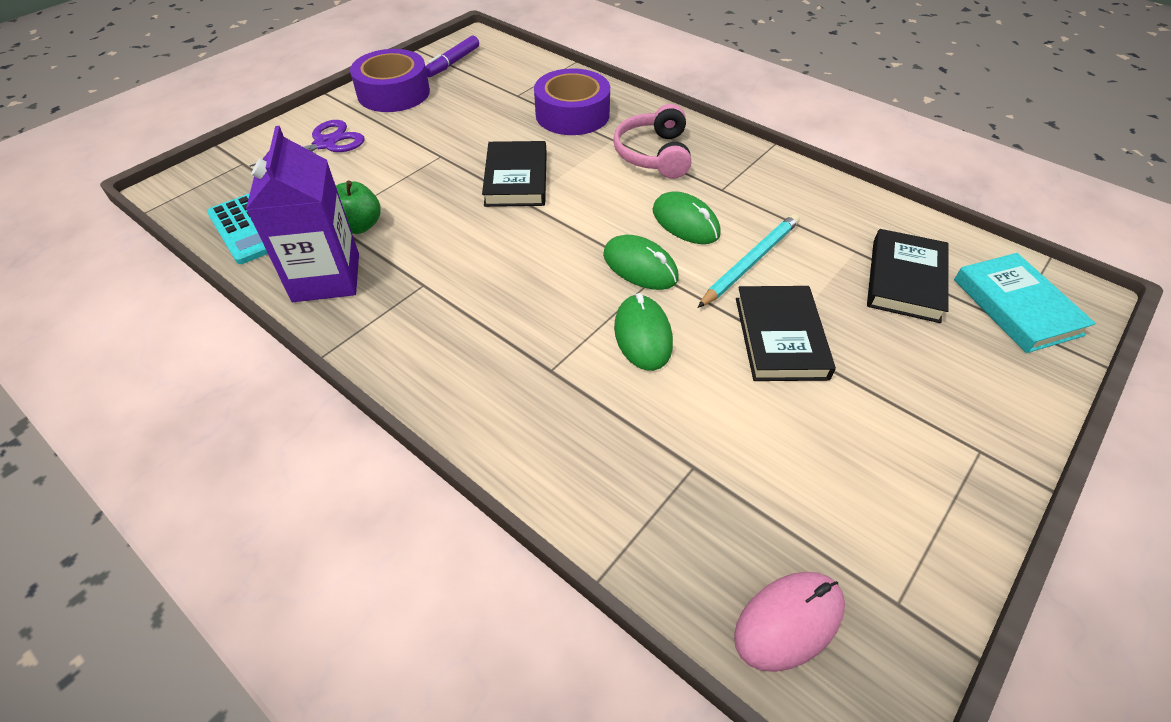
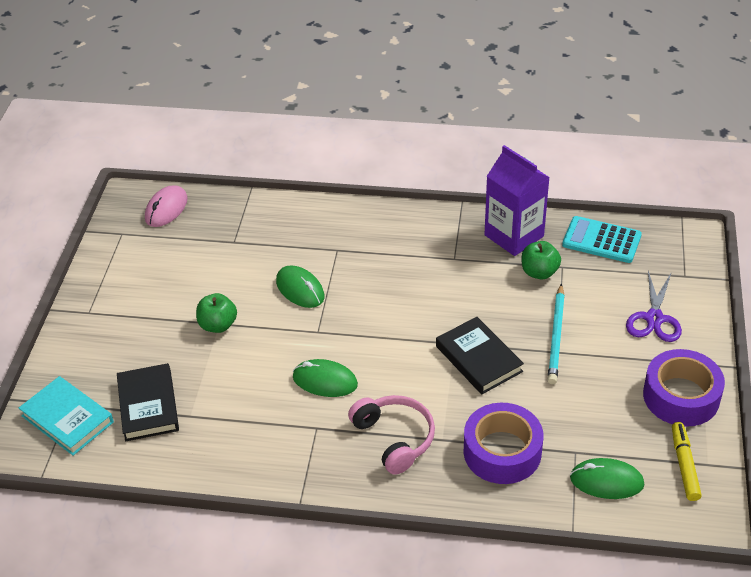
camera: 150 degrees right, 5 degrees down
purple marker [425,36,479,77] -> yellow marker [672,422,702,501]
green mouse [603,235,679,290] -> green mouse moved to [570,458,644,499]
turquoise pencil [698,214,800,308] -> turquoise pencil moved to [547,283,565,384]
black book [736,286,836,381] -> green apple [196,293,237,333]

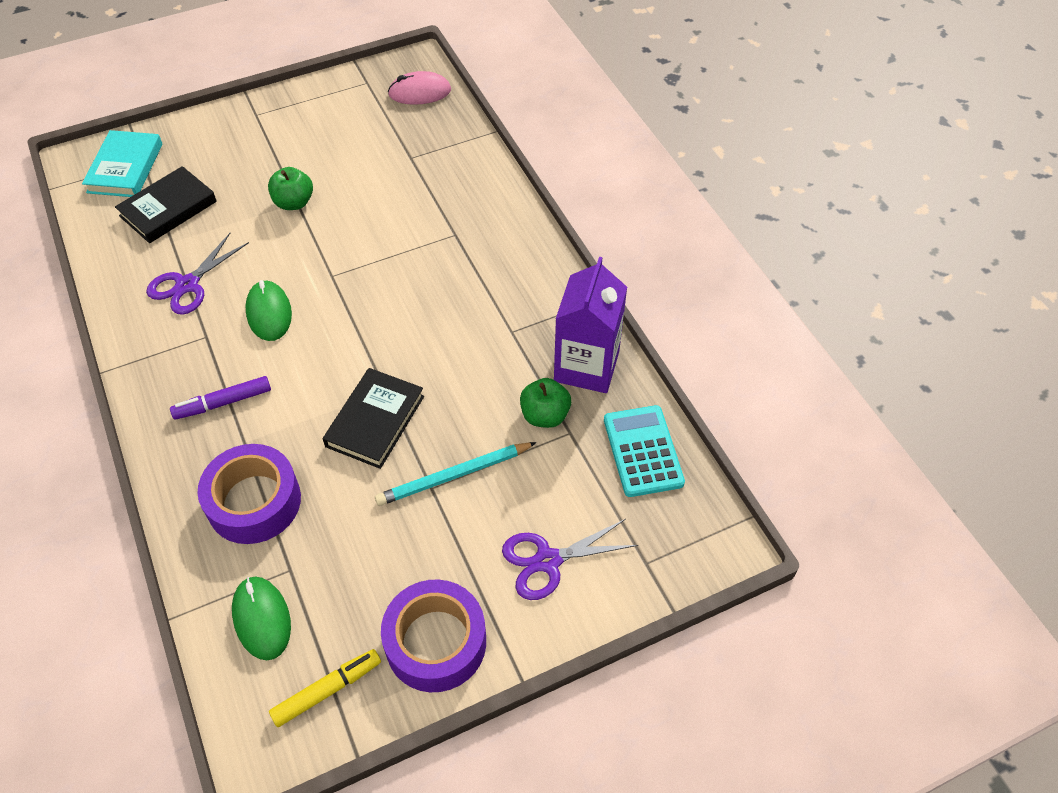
camera: 55 degrees right, 10 degrees up
green mouse [276,265,325,308] -> none
pink headphones [348,395,435,475] -> purple marker [170,376,271,420]
none -> purple scissors [146,233,249,315]

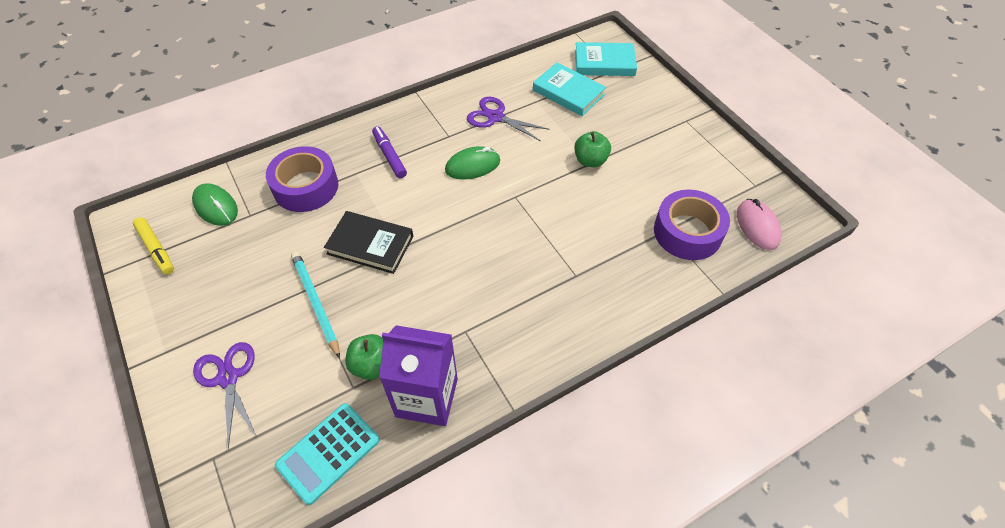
camera: 85 degrees right, 0 degrees up
black book [115,166,217,243] -> turquoise book [533,62,606,116]
green mouse [232,576,291,660] -> green mouse turned 75 degrees clockwise [192,183,238,226]
purple tape [381,579,486,692] -> purple tape moved to [654,190,730,260]
turquoise calculator [604,405,685,497] -> turquoise calculator turned 150 degrees clockwise [275,403,380,505]

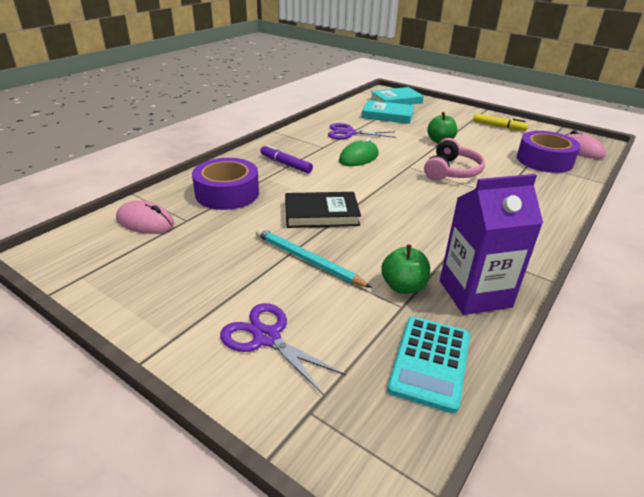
camera: 25 degrees left, 20 degrees down
yellow marker [133,217,174,275] -> yellow marker moved to [473,113,528,131]
green mouse [192,183,238,226] -> pink mouse [116,200,174,234]
none -> pink headphones [424,138,485,181]

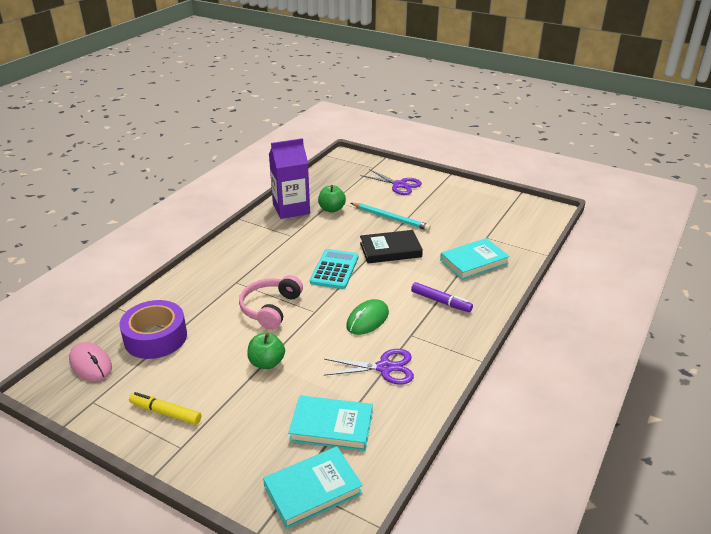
camera: 175 degrees right, 0 degrees up
pink mouse [116,200,174,234] -> none
purple tape [192,158,259,210] -> turquoise book [440,238,510,280]
turquoise calculator [387,317,470,413] -> turquoise calculator moved to [310,249,359,289]

